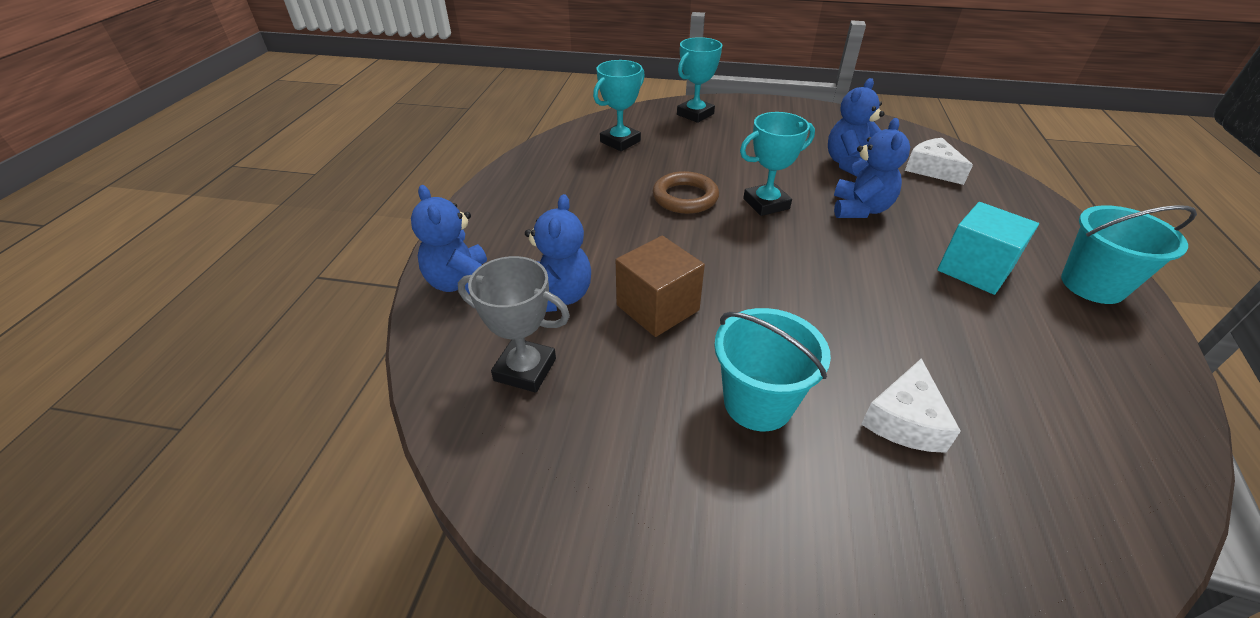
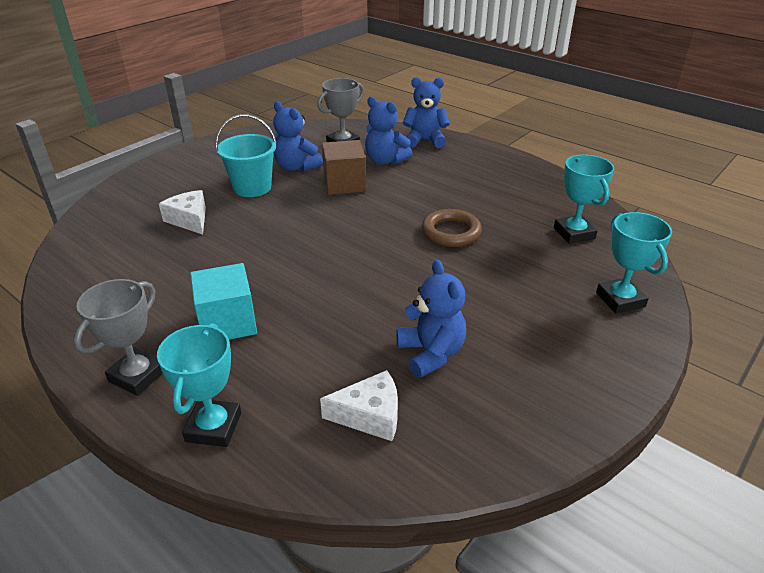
camera: 120 degrees right, 5 degrees down
turquoise trophy [740,112,815,216] -> turquoise trophy moved to [157,323,241,447]
blue teddy bear [834,118,910,218] -> blue teddy bear moved to [273,101,323,171]
turquoise bucket [1061,205,1197,304] -> grey trophy [74,279,163,396]

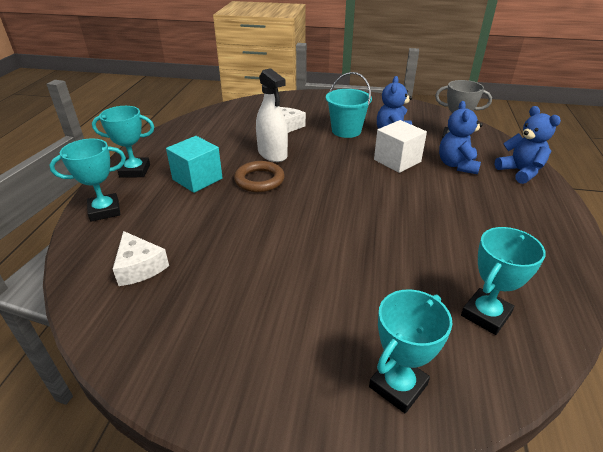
camera: 60 degrees right, 0 degrees up
grey trophy [74,279,163,396] -> turquoise trophy [92,106,154,178]
brown cube [322,140,366,195] -> white cube [374,120,427,173]
blue teddy bear [396,260,466,378] -> none
brown ring [422,209,482,247] -> brown ring moved to [234,161,285,192]
none -> white spray bottle [256,68,288,162]

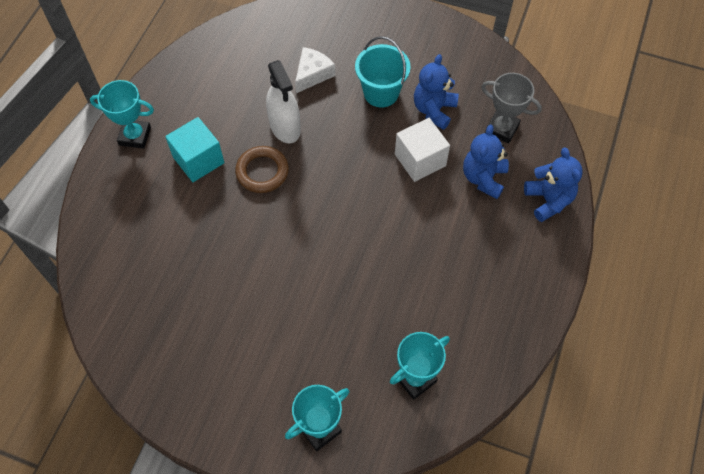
camera: 10 degrees right, 25 degrees up
turquoise trophy [50,139,126,222] -> none
white cheese [113,231,169,286] -> none

